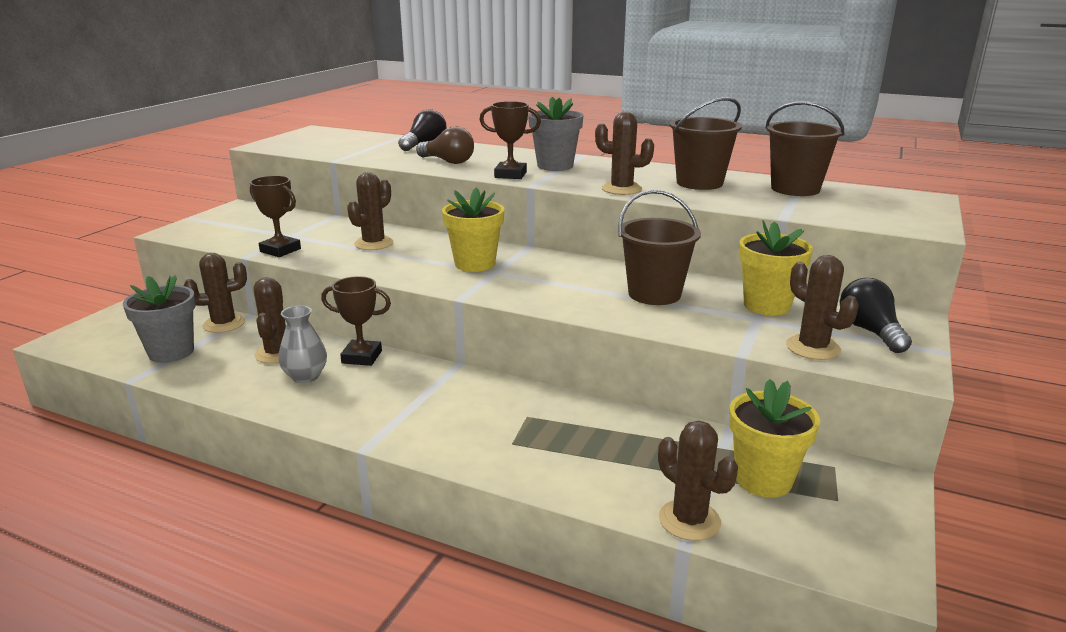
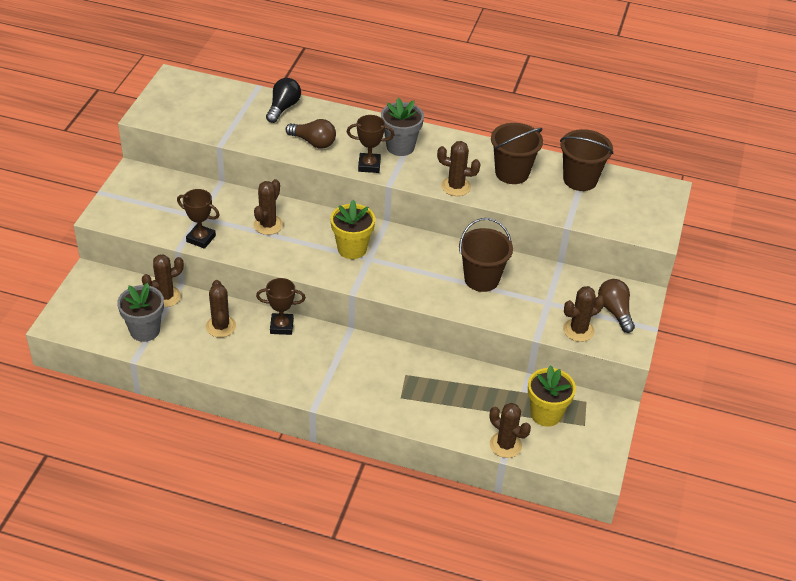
camera: 10 degrees left, 20 degrees up
grey vase [278,306,327,383] -> none
yellow flower pot [739,220,813,315] -> none
brown cactus [786,255,859,360] -> brown cactus turned 75 degrees counterclockwise [563,286,605,342]
black light bulb [840,278,912,353] -> brown light bulb [598,279,635,333]

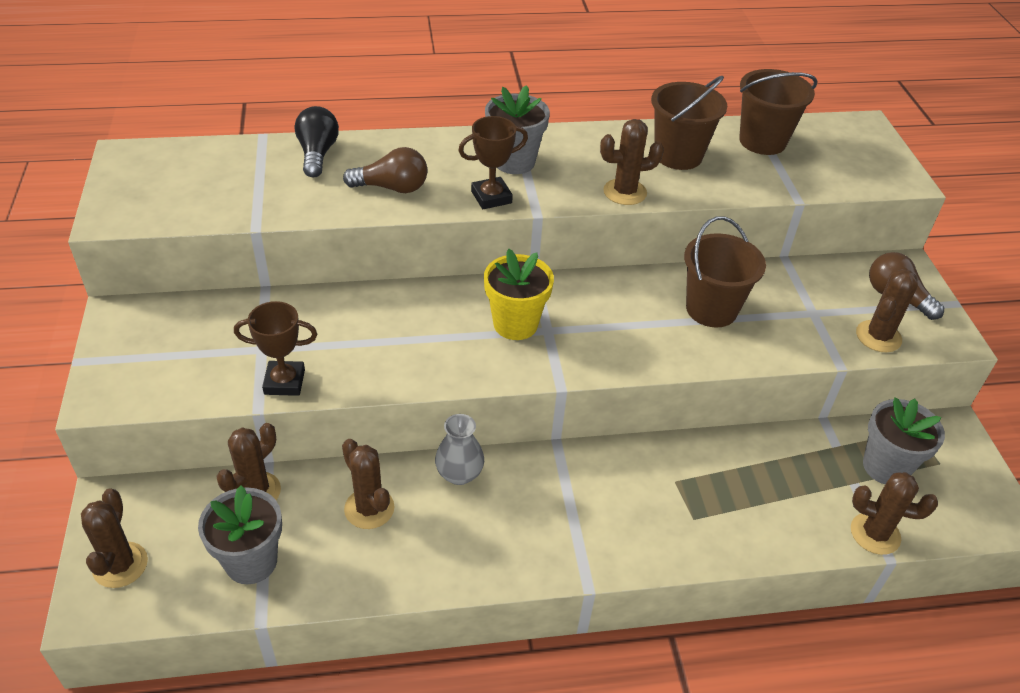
camera: 25 degrees left, 0 degrees up
brown cactus [254,179,283,235] -> brown cactus moved to [81,489,148,588]
brown trophy [256,278,306,335] -> grey vase [435,414,484,485]
yellow flower pot [528,365,576,427] -> grey flower pot [863,397,945,484]

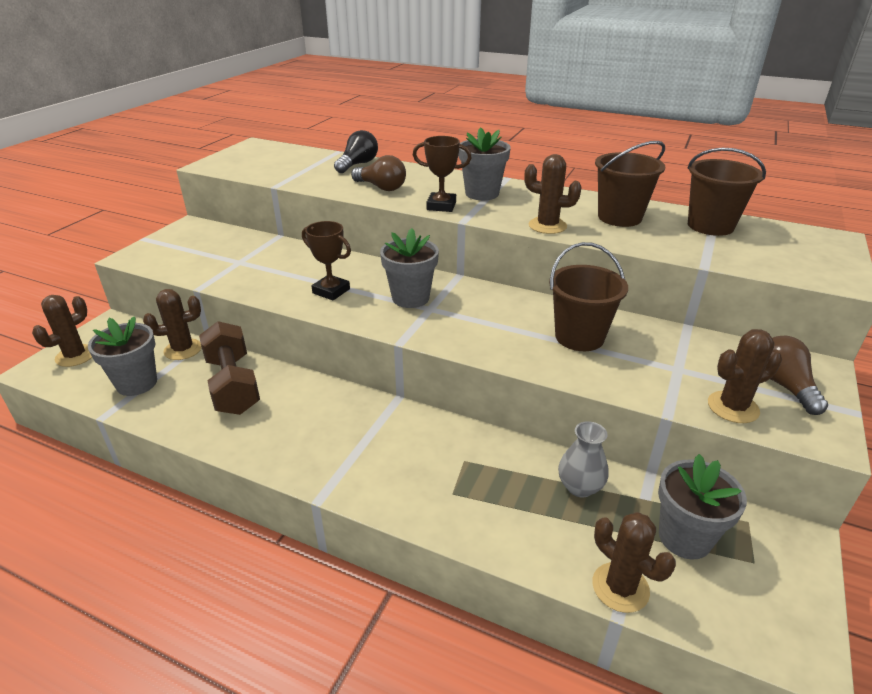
camera: 35 degrees right, 10 degrees down
brown trophy [234,301,317,396] -> brown trophy moved to [302,221,351,301]
brown cactus [342,439,395,529] -> brown dumbbell [199,321,260,415]
grey vase [435,414,484,485] -> grey vase moved to [558,421,609,498]
yellow flower pot [484,249,554,340] -> grey flower pot [380,228,439,308]

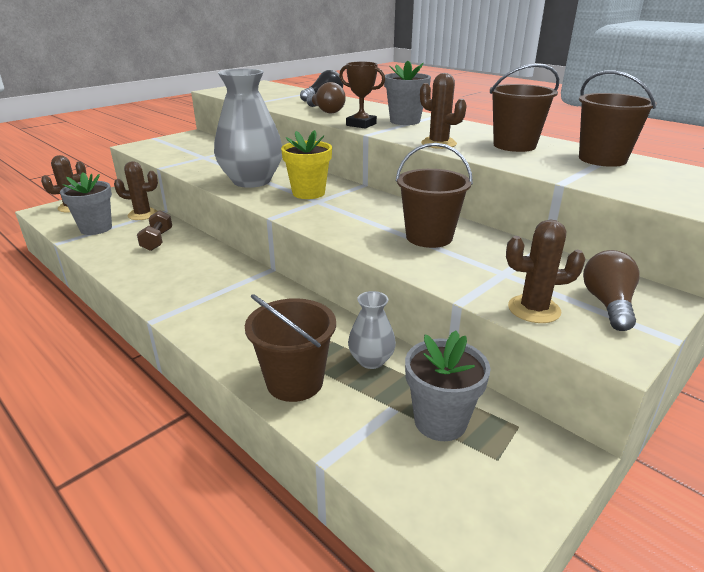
camera: 20 degrees right, 5 degrees down
brown dumbbell [199,321,260,415] -> brown dumbbell [137,210,172,251], size x0.60
brown trophy [302,221,351,301] -> grey vase [214,69,282,188]
grey flower pot [380,228,439,308] -> yellow flower pot [281,130,332,199]
brown cactus [592,512,676,613] -> none
none -> brown bucket [245,294,336,402]

